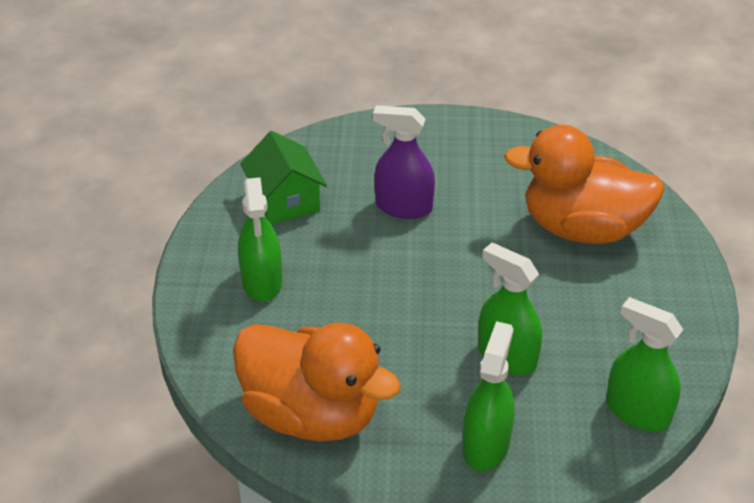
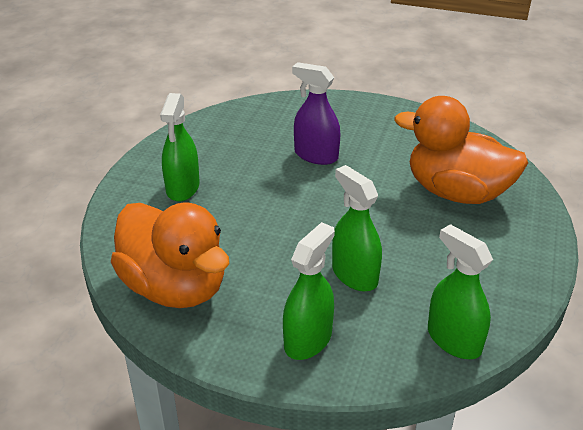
camera: 15 degrees right, 5 degrees down
green house [240,131,327,224] -> none

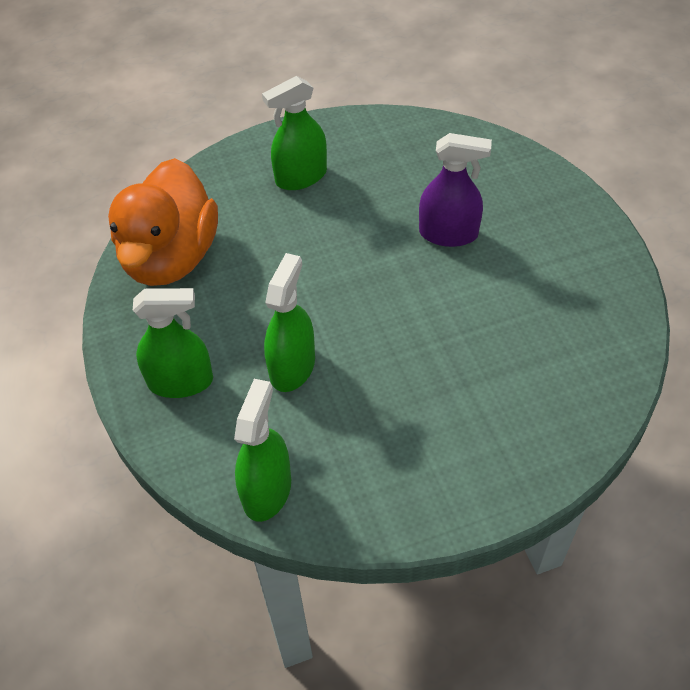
camera: 55 degrees right, 15 degrees up
purple spray bottle [292,62,340,165] -> purple spray bottle turned 105 degrees clockwise [419,133,492,247]
orange duck [394,96,528,204] -> none

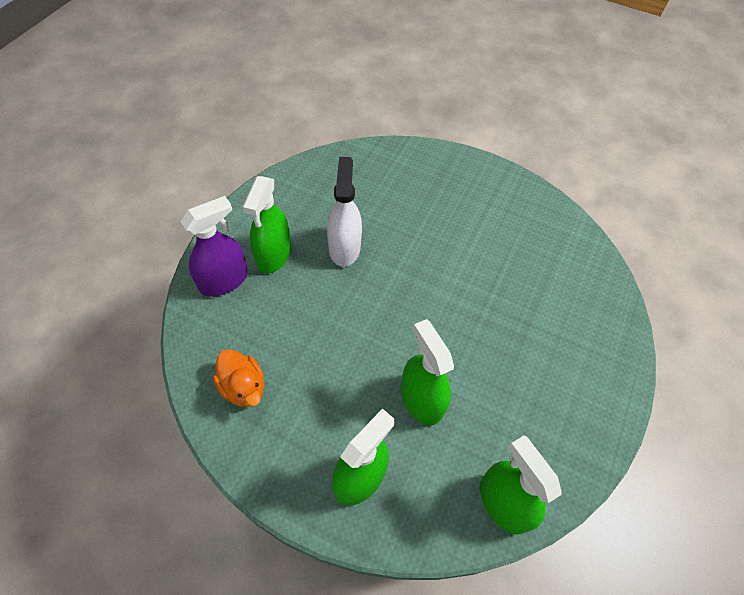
camera: 50 degrees left, 5 degrees up
orange duck [108,158,218,286] -> orange duck [213,349,264,407], size x0.47
purple spray bottle [419,133,492,247] -> purple spray bottle moved to [181,196,248,297]
none -> white spray bottle [327,157,362,267]

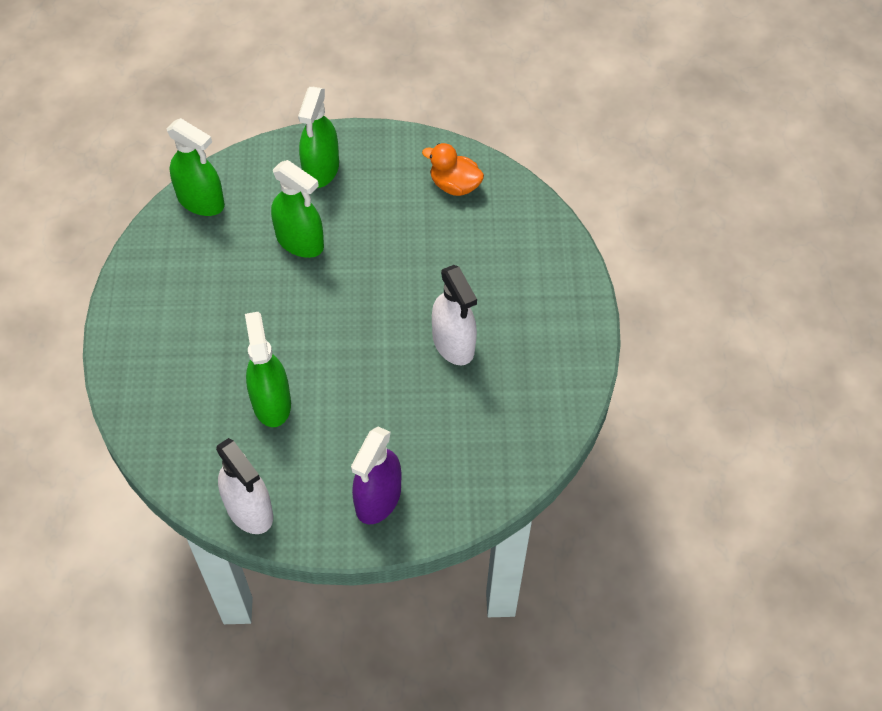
camera: 155 degrees right, 0 degrees up
purple spray bottle [181,196,248,297] -> purple spray bottle moved to [351,427,401,524]
green spray bottle [242,176,291,274] -> green spray bottle moved to [245,312,291,427]
none -> white spray bottle [216,438,273,534]

